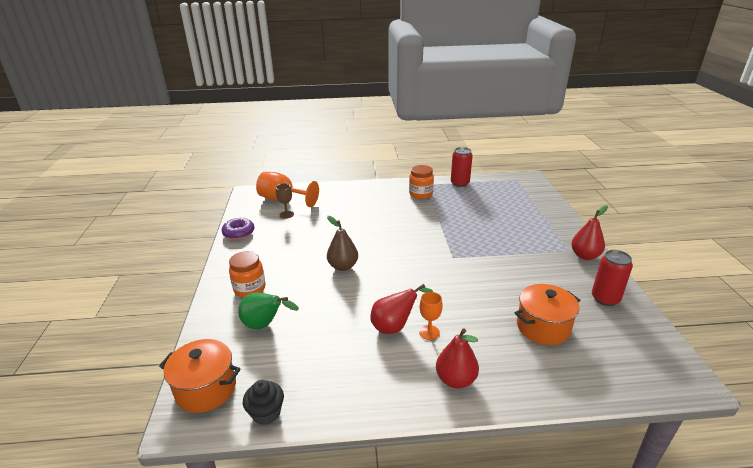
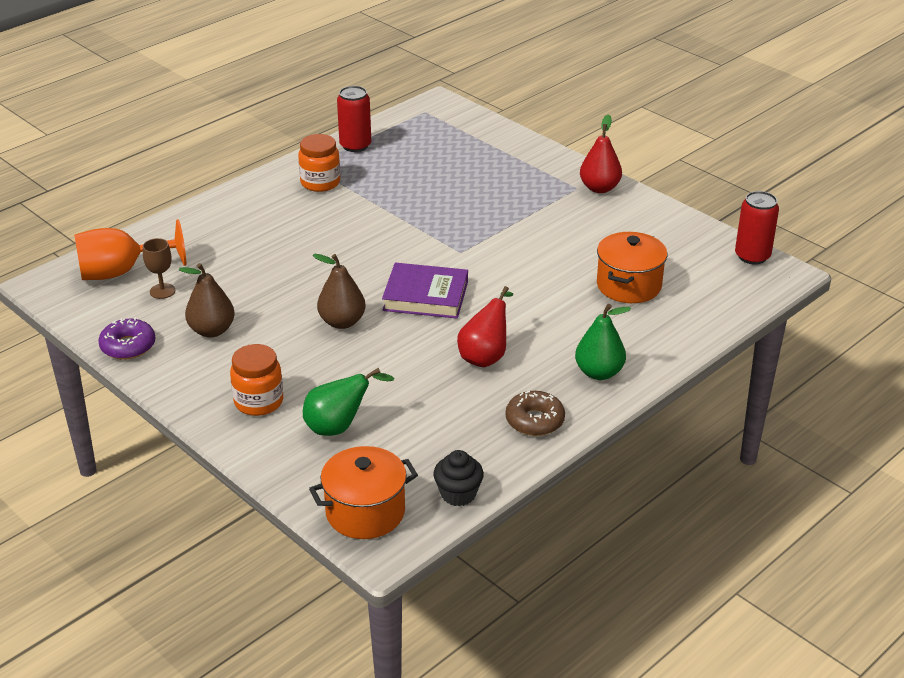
camera: 40 degrees left, 5 degrees up
orange goblet [419,292,443,340] -> none
red pear [436,329,479,388] -> green pear [575,304,631,380]
red can [592,250,633,306] -> red can moved to [735,191,779,264]
none -> brown pear [179,263,235,337]
none -> purple book [382,263,468,319]
none -> brown donut [506,391,565,436]

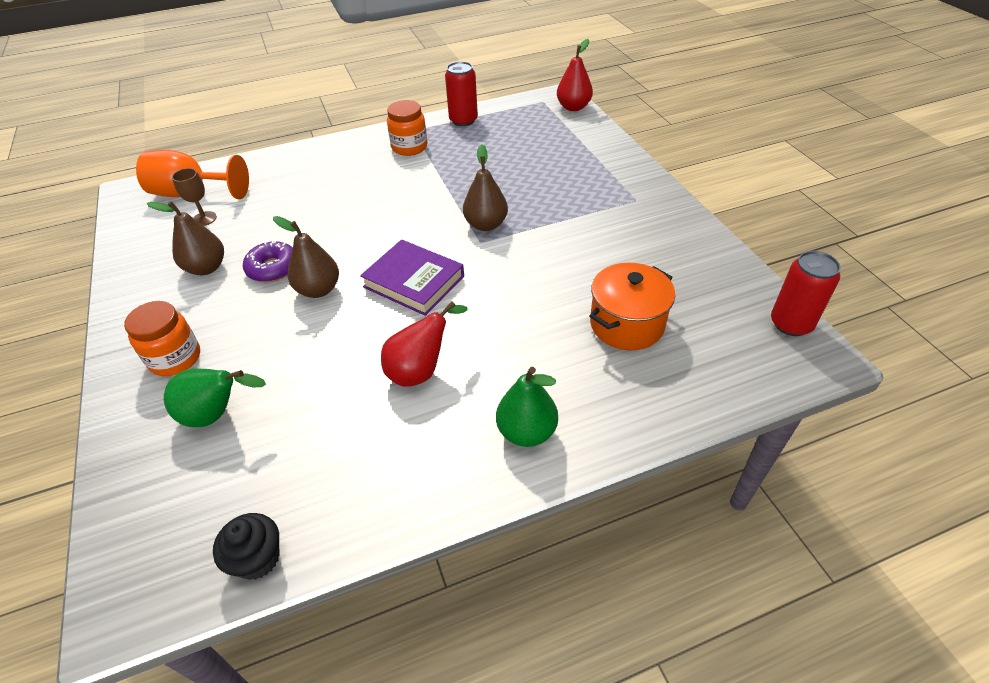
camera: 25 degrees right, 10 degrees up
purple donut [98,318,155,360] -> purple donut moved to [243,240,293,282]
orange pot [309,446,418,539] -> none
brown donut [506,391,565,436] -> none
red pear [580,114,622,193] -> red pear moved to [557,39,593,111]
none -> brown pear [463,144,508,231]

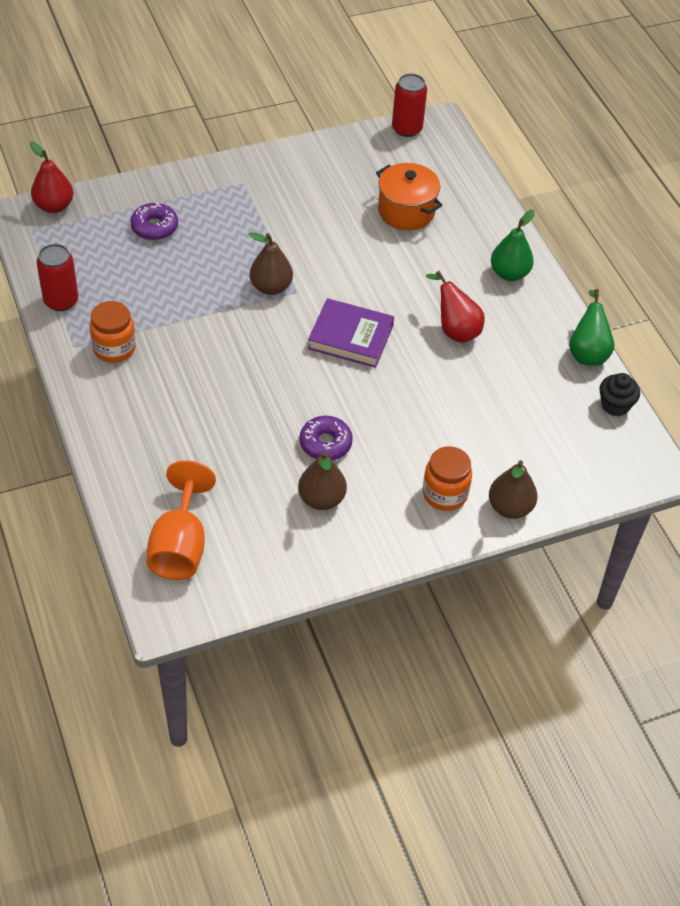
camera: 95 degrees left, 5 degrees up
green pear [164,368,266,427] -> green pear moved to [569,289,614,366]
brown goblet [172,168,217,226] -> none
brown pear [273,216,339,298] -> brown pear moved to [489,460,538,519]
purple book [360,239,464,316] -> purple book turned 75 degrees clockwise [308,298,394,368]
none -> purple donut [130,203,178,240]

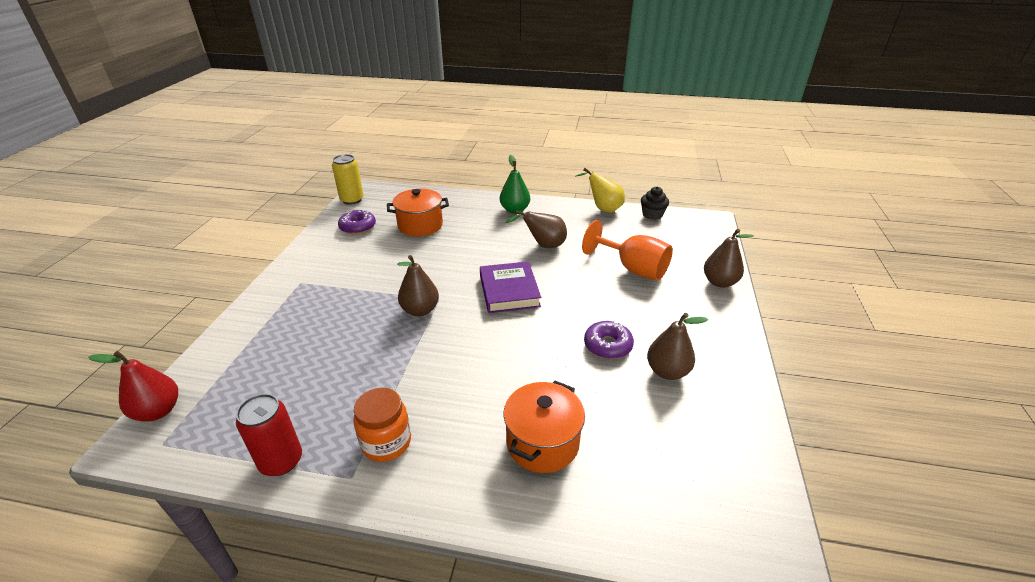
camera: 55 degrees left, 15 degrees down
purple donut [130,203,178,240] -> purple donut moved to [338,210,376,234]
orange goblet [146,460,216,580] -> orange goblet moved to [582,220,673,281]
purple book [308,298,394,368] -> purple book turned 60 degrees counterclockwise [480,261,541,313]
red can [392,73,427,137] -> yellow can [332,154,364,205]
orange jar [423,446,472,511] -> none
red pear [426,271,485,343] -> brown pear [505,210,567,248]
green pear [569,289,614,366] -> yellow pear [576,168,625,213]
none -> orange pot [503,381,585,473]

